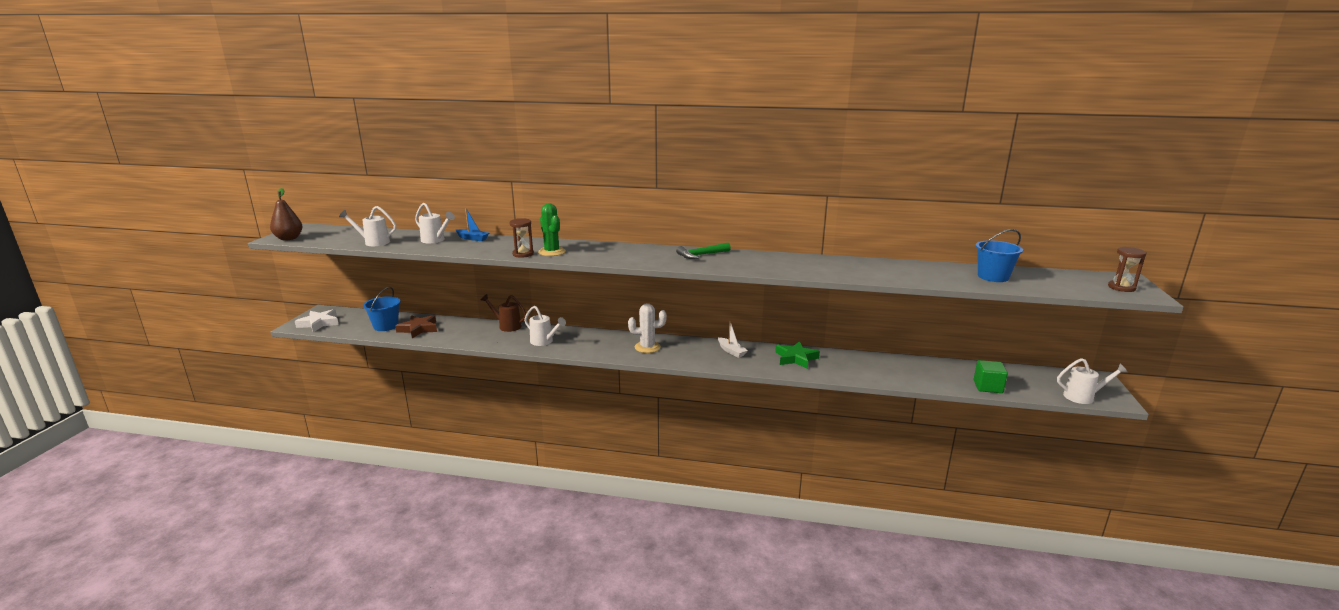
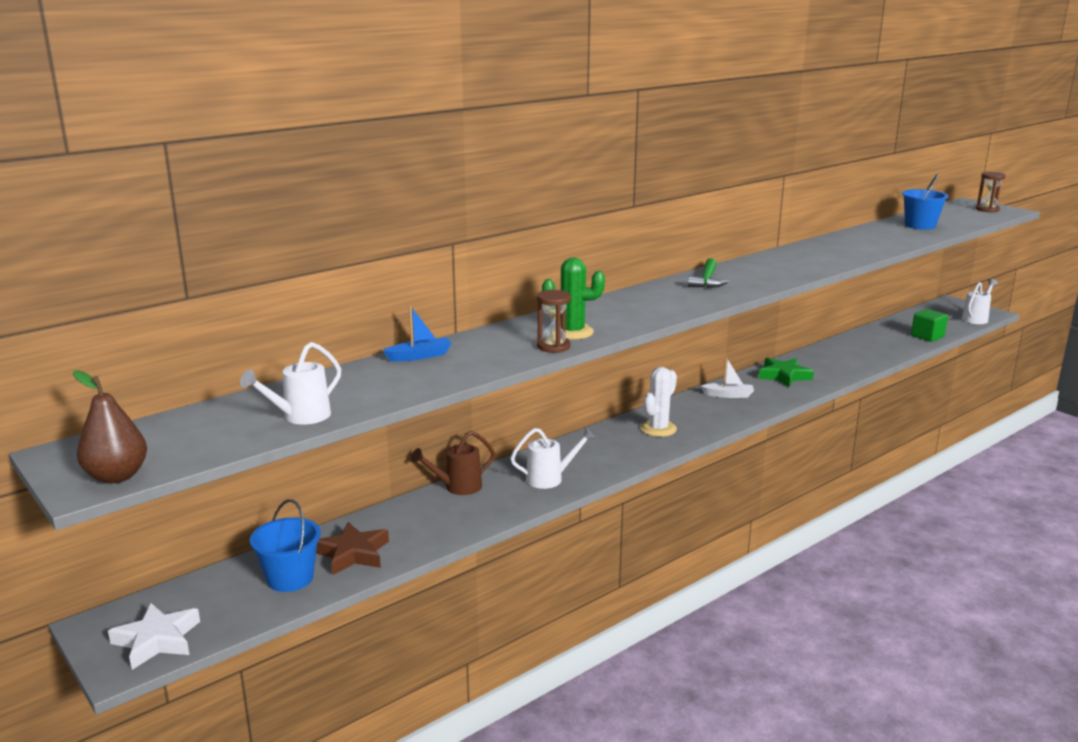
camera: 50 degrees left, 0 degrees up
white watering can [415,203,455,243] -> none

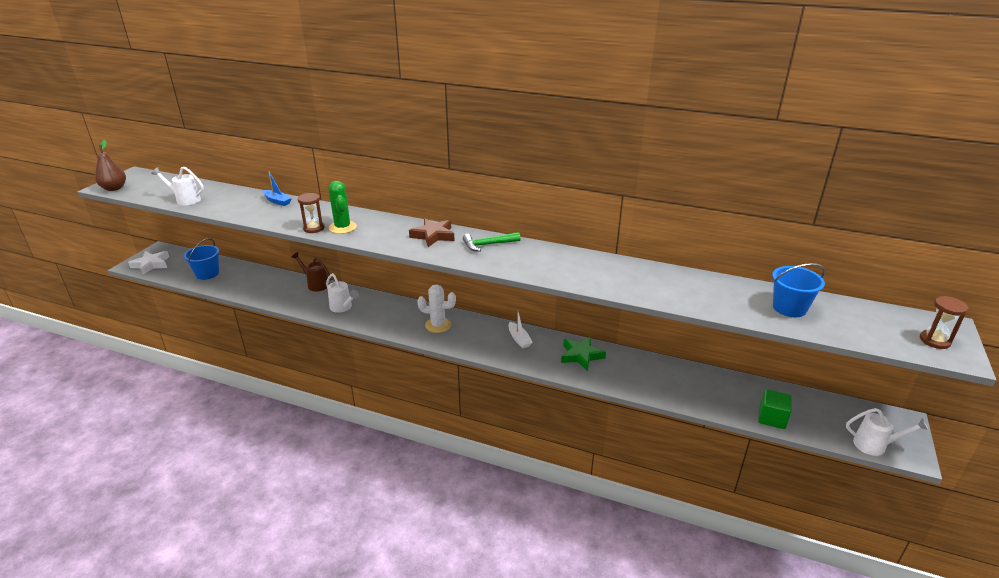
camera: 60 degrees right, 10 degrees up
brown star [316,522,389,575] -> brown star moved to [409,218,455,247]

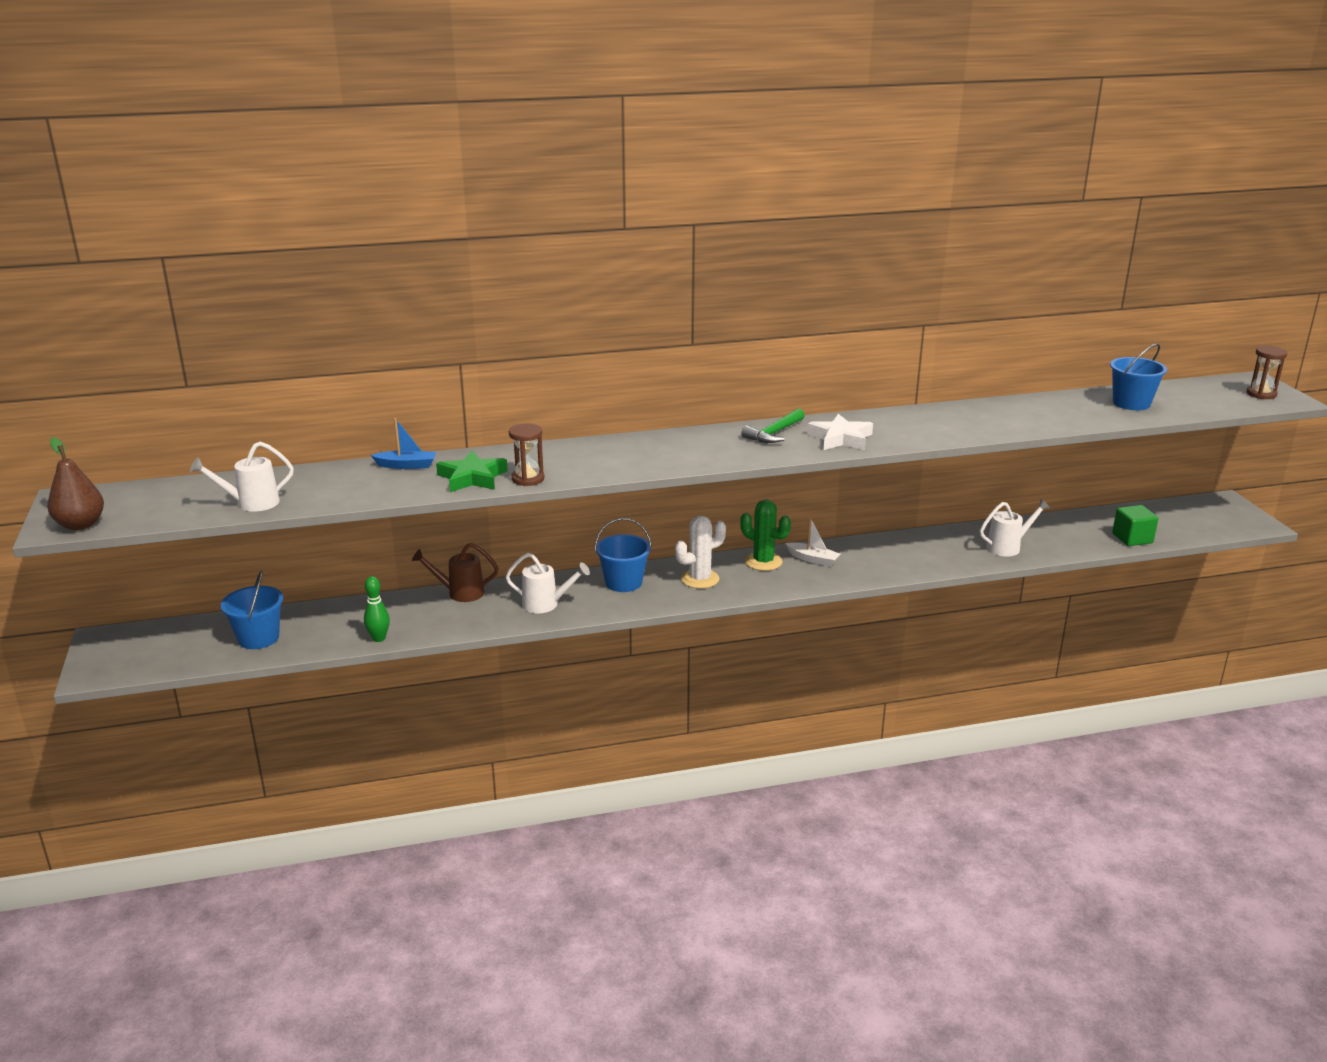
camera: 35 degrees left, 5 degrees down
white star [128,251,169,275] -> white star moved to [807,414,873,450]
green cactus [329,181,357,234] -> green cactus moved to [740,499,791,571]
brown star [409,218,455,247] -> none
green star [561,337,606,371] -> green star moved to [436,451,508,492]
white watering can [846,408,928,456] -> white watering can moved to [980,499,1050,557]
none -> green bowling pin [364,576,390,642]
none -> blue bucket [595,518,652,592]

